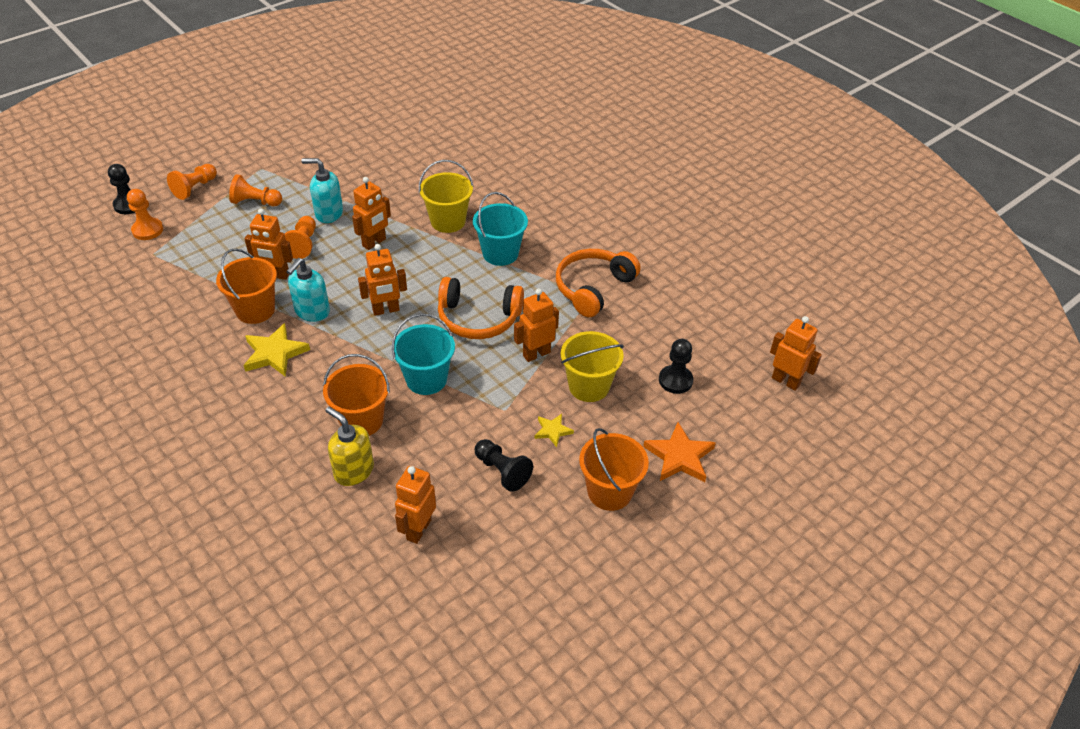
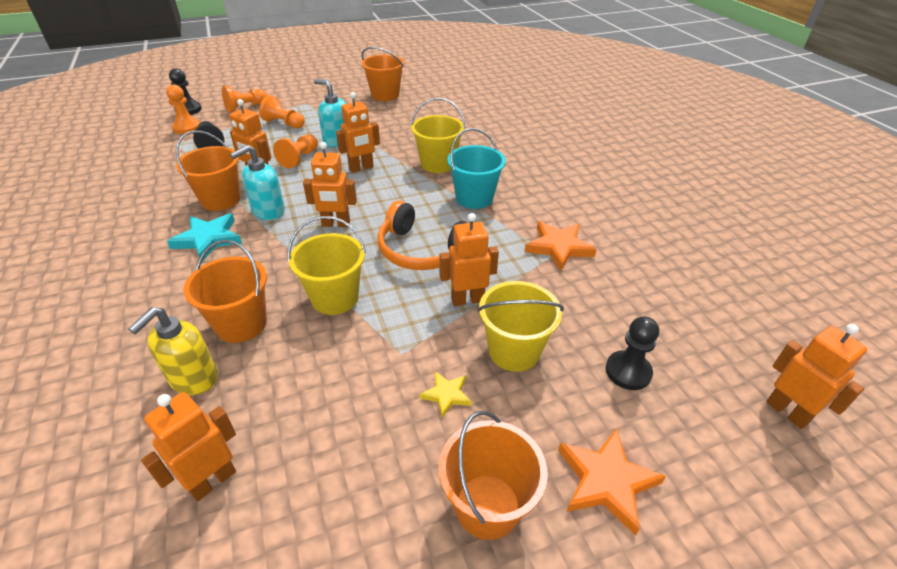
camera: 20 degrees right, 5 degrees down
yellow star [244,323,310,377] -> turquoise star [167,213,242,261]
yellow soap dispenser [325,407,374,486] -> yellow soap dispenser turned 120 degrees counterclockwise [128,307,218,395]
turquoise bucket [392,313,455,395] -> yellow bucket [288,216,366,315]
black pawn [475,439,533,492] -> black pawn moved to [193,121,224,149]
orange headphones [556,249,641,317] -> orange star [524,221,597,271]
none -> orange bucket [361,47,404,101]

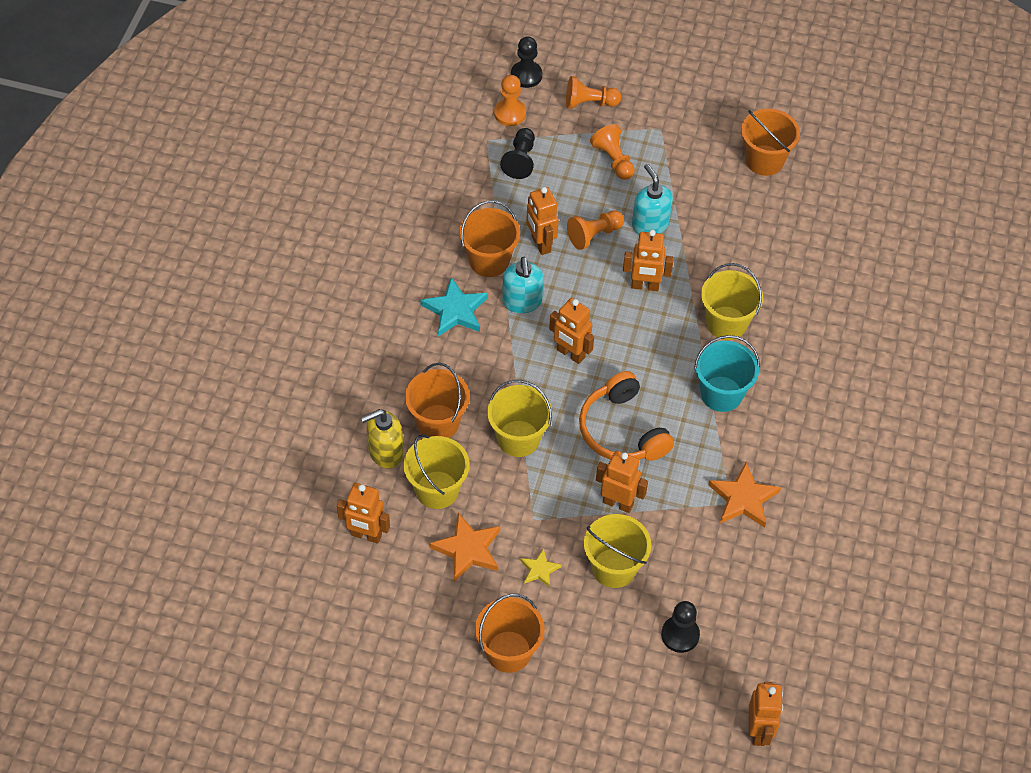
camera: 35 degrees right, 15 degrees up
orange robot [141,392,236,502] -> orange robot turned 150 degrees counterclockwise [337,483,390,544]
turquoise soap dispenser [230,145,285,220] -> turquoise soap dispenser turned 90 degrees counterclockwise [502,257,543,313]
orange star [558,428,666,536] -> orange star moved to [429,513,500,582]
none -> yellow bucket [403,434,470,509]

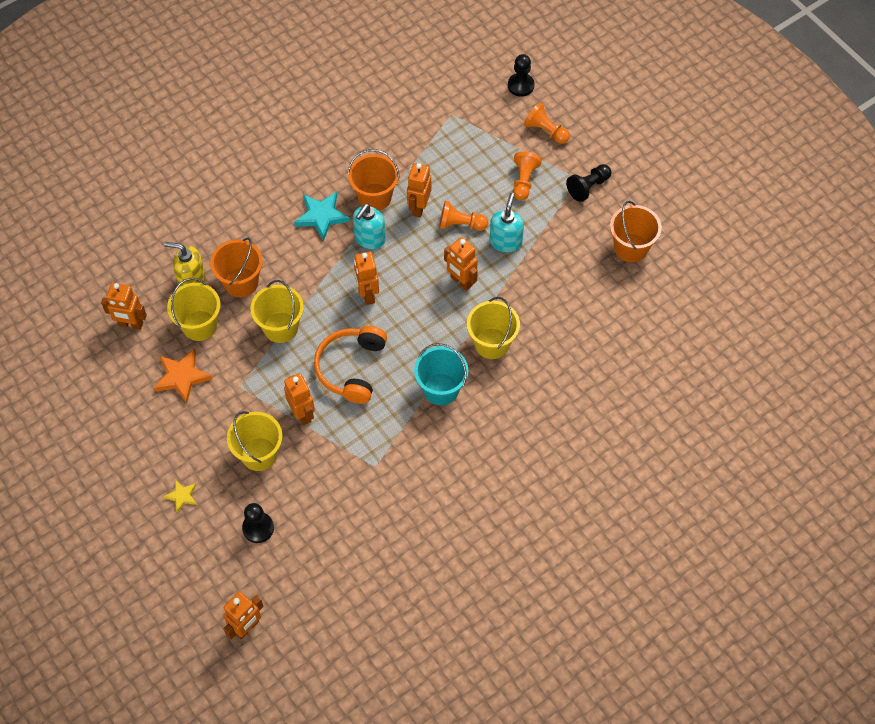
camera: 40 degrees right, 5 degrees up
orange robot [337,483,390,544] -> orange robot turned 45 degrees counterclockwise [101,283,147,330]
orange bucket [475,594,545,673] -> none
orange pawn [494,75,526,126] -> none
black pawn [500,128,535,179] -> black pawn moved to [566,164,611,202]
yellow star [520,548,562,587] -> yellow star moved to [163,479,197,513]
orange star [708,462,781,528] -> none

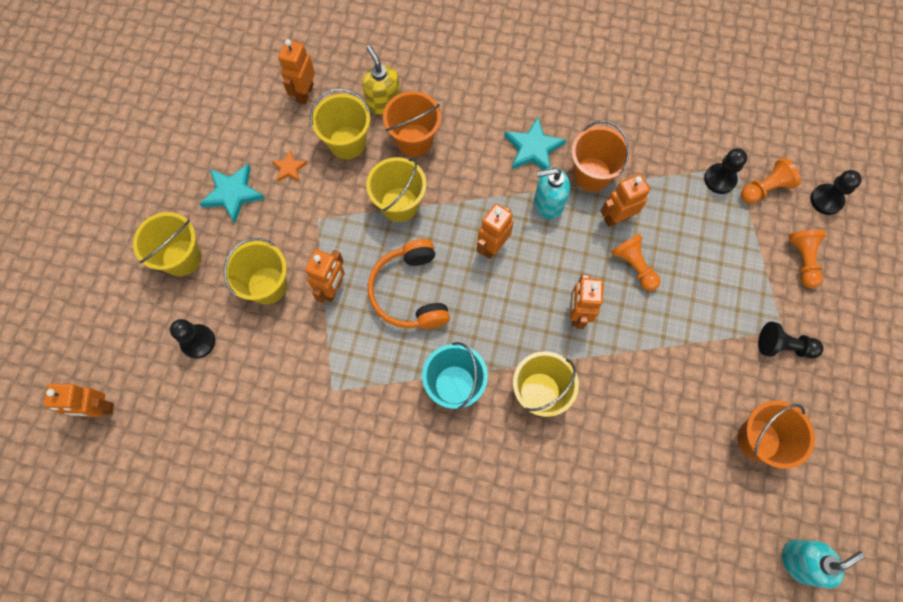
camera: 50 degrees right, 10 degrees up
orange robot [101,283,147,330] -> orange robot turned 45 degrees clockwise [278,39,315,104]
orange star [153,348,212,404] -> orange star [272,151,308,182], size x0.57
yellow star [163,479,197,513] -> yellow bucket [133,212,201,276]
orange headphones [314,326,387,404] -> orange headphones turned 75 degrees counterclockwise [368,239,450,329]
turquoise soap dispenser [489,193,524,252] -> turquoise soap dispenser moved to [782,540,865,589]
orange pawn [513,151,542,200] -> orange pawn moved to [741,158,801,204]
none -> turquoise star [199,164,265,223]
none -> black pawn [704,148,747,194]

